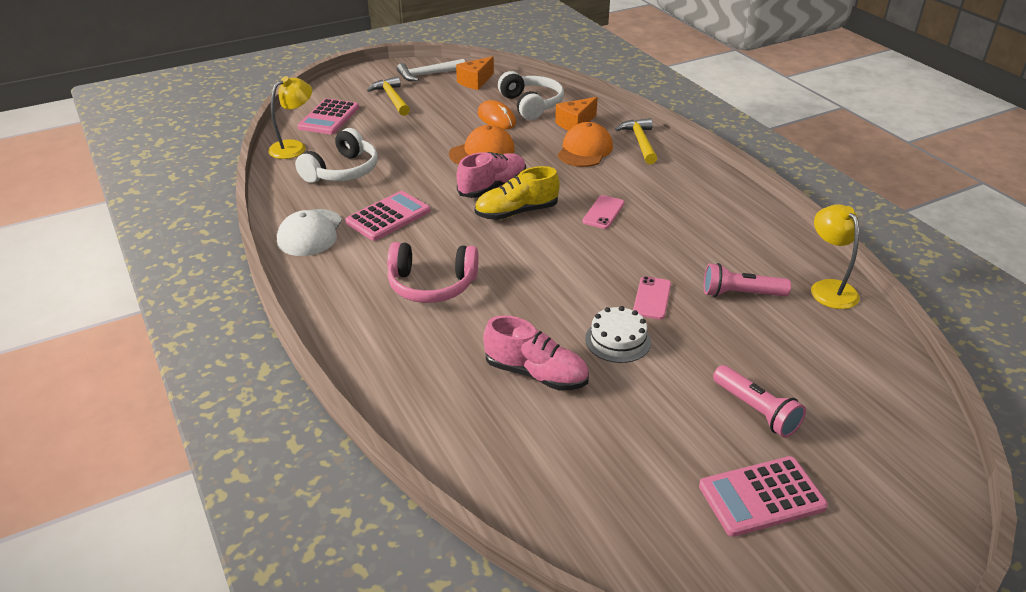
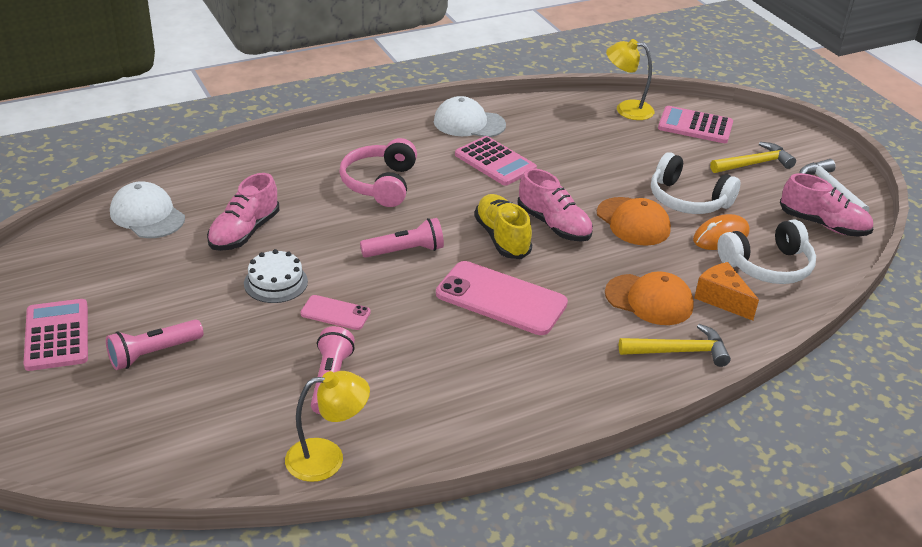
camera: 90 degrees right, 0 degrees up
yellow lamp [268,76,312,159] -> yellow lamp turned 150 degrees clockwise [606,39,654,120]
white headphones [295,128,378,183] -> white headphones moved to [651,152,741,214]
orange cheese [456,56,494,90] -> pink shoe [780,173,873,236]
pink phone [582,195,625,229] -> pink phone [436,261,568,335], size x1.95
none -> white cap [110,181,185,238]
none -> pink flashlight [360,218,444,258]

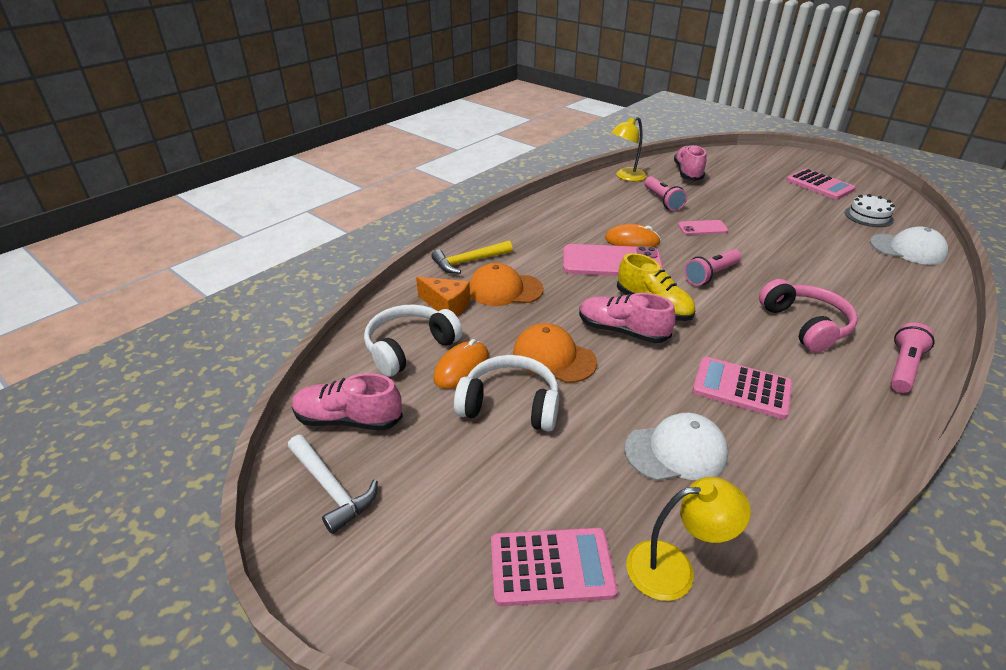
camera: 160 degrees right, 0 degrees up
pink flashlight [106,319,203,370] -> pink flashlight moved to [891,323,935,393]
pink shoe [207,173,279,251] -> pink shoe moved to [674,144,706,181]
white cake [244,249,308,303] -> white cake moved to [845,194,895,227]
white cap [434,96,506,137] -> white cap moved to [624,413,728,481]
yellow hammer [710,142,796,173] -> none
none -> orange mouse [605,224,661,247]

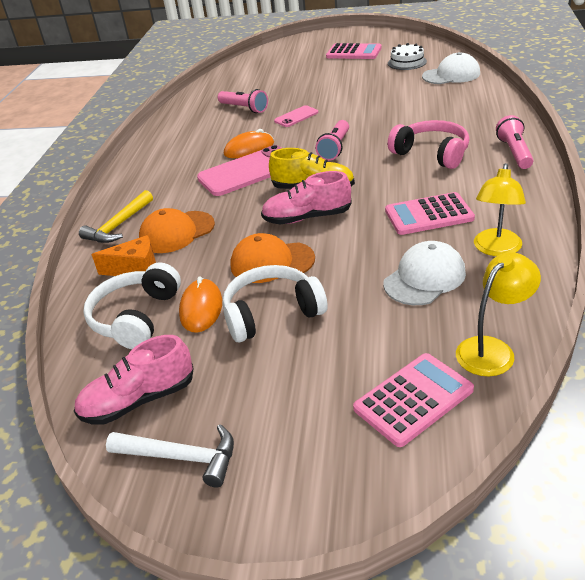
camera: 30 degrees left, 0 degrees up
yellow lamp [611,117,647,181] -> yellow lamp moved to [474,163,526,256]
pink shoe [674,144,706,181] -> none

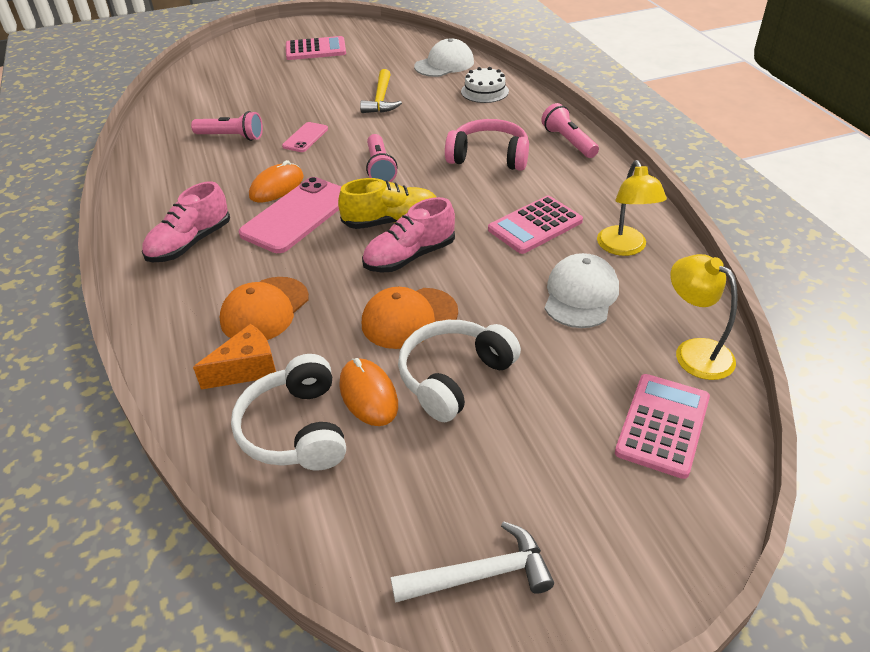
camera: 30 degrees left, 5 degrees up
pink shoe [74,335,193,425] -> pink shoe moved to [142,181,230,262]
yellow hammer [79,190,153,243] -> yellow hammer moved to [360,69,402,113]
white cake [388,43,427,70] -> white cake moved to [461,67,509,103]
yellow lamp [456,252,541,376] -> yellow lamp turned 60 degrees counterclockwise [671,254,738,380]

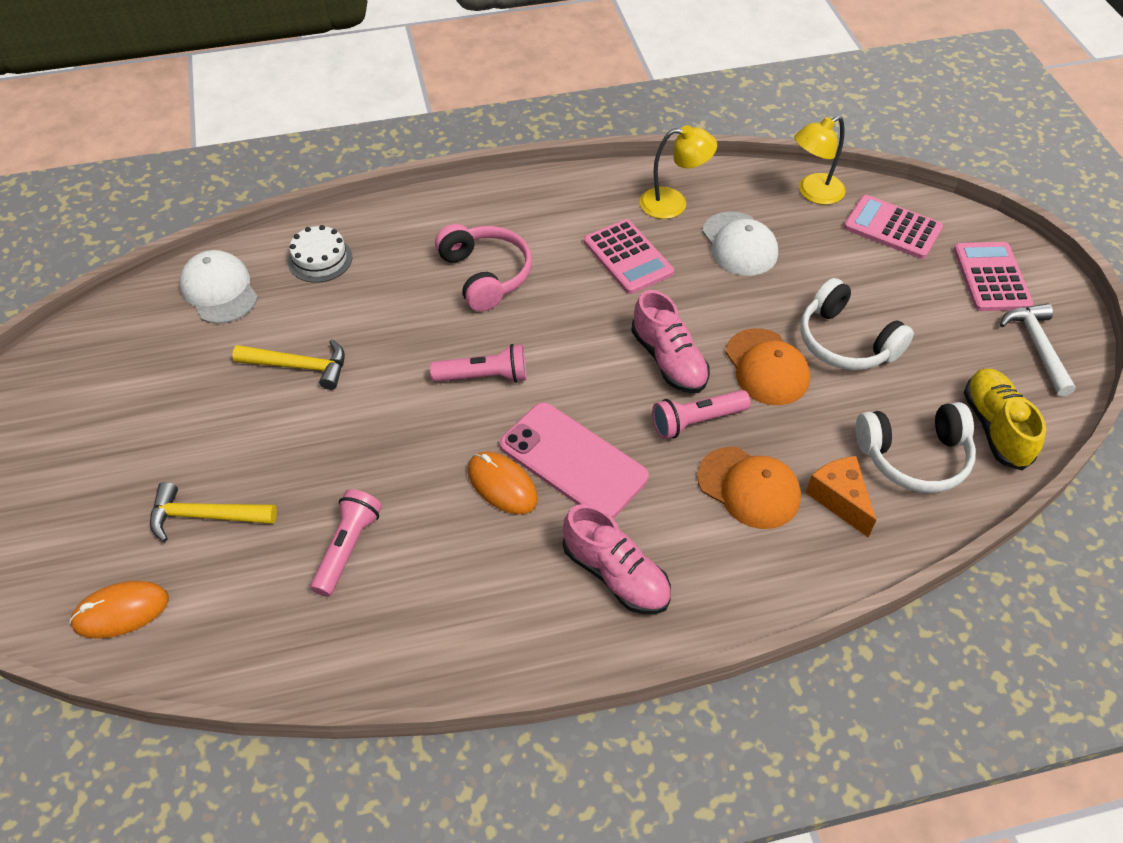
camera: 85 degrees left, 10 degrees up
pink phone [282,122,328,152] -> none
pink calculator [286,36,346,60] -> pink calculator moved to [954,242,1033,311]
yellow shoe [338,178,436,229] -> yellow shoe moved to [964,368,1046,470]
orange mouse [339,358,398,426] -> orange mouse moved to [69,581,169,639]
pink headphones [445,119,529,171] -> pink headphones turned 135 degrees clockwise [435,224,532,312]
pink flashlight [541,103,599,158] -> pink flashlight moved to [652,390,751,439]
white cap [545,253,619,328] -> white cap turned 135 degrees counterclockwise [702,211,778,276]
none -> yellow hammer [150,482,277,542]

